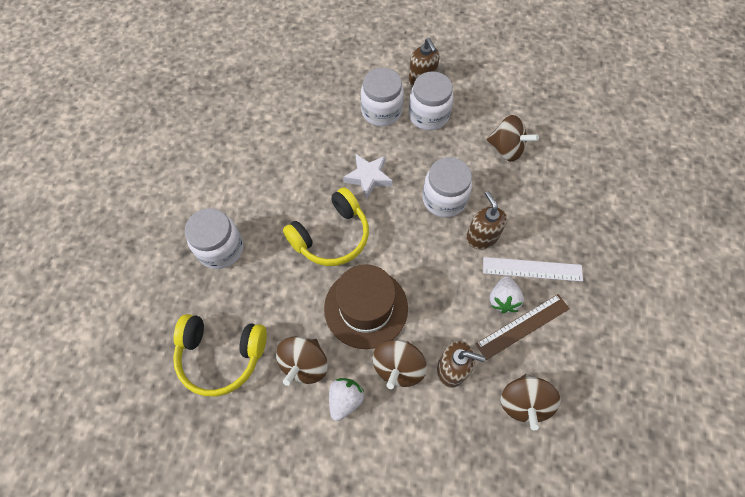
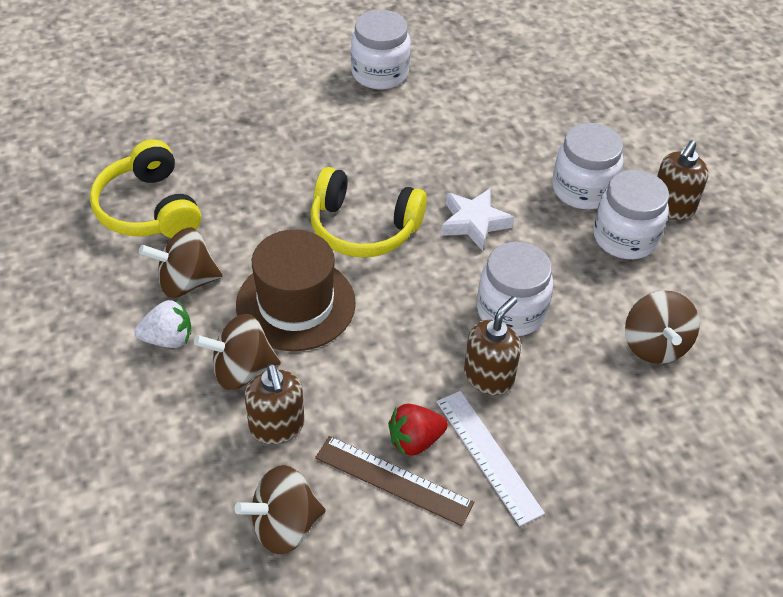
camera: 55 degrees right, 15 degrees down
white jar [185,208,243,269] -> white jar moved to [351,10,411,89]
white strawberry [490,276,524,313] -> red strawberry [388,403,448,456]

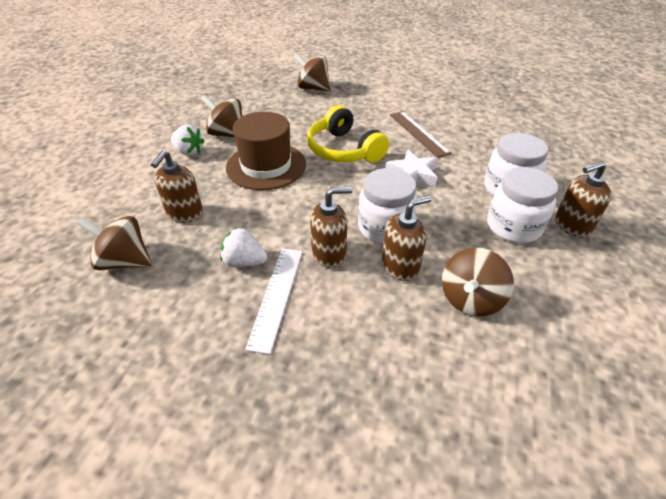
camera: 40 degrees right, 5 degrees down
yellow headphones [90,139,201,238] -> none
brown spinning top [194,314,281,390] -> brown spinning top moved to [293,53,331,91]
brown ruler [315,436,474,526] -> brown ruler moved to [390,111,452,158]
white jar [351,10,411,89] -> none
red strawberry [388,403,448,456] -> white strawberry [220,228,267,267]
none -> brown soap dispenser [382,195,432,281]

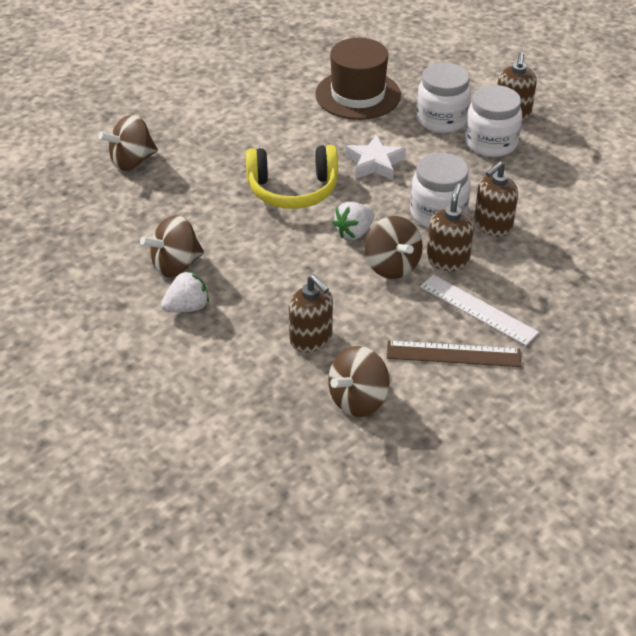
camera: 60 degrees left, 0 degrees up
white strawberry [220,228,267,267] -> white strawberry moved to [333,202,374,240]
brown hat [226,112,306,190] -> brown hat moved to [315,38,401,120]
brown soap dispenser [382,195,432,281] -> brown soap dispenser turned 135 degrees counterclockwise [474,161,518,237]
brown ruler [390,111,452,158] -> brown ruler moved to [387,340,521,367]
brown spinning top [442,247,514,317] -> brown spinning top moved to [365,216,423,279]

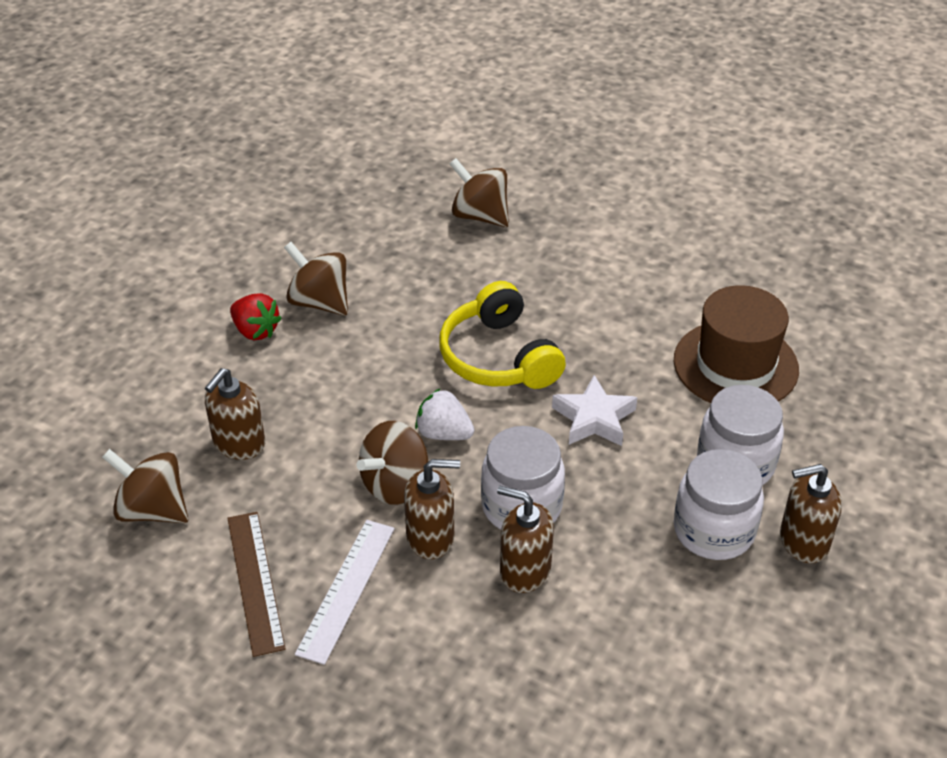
camera: 70 degrees right, 0 degrees up
white strawberry [161,271,209,313] -> red strawberry [230,293,282,340]

